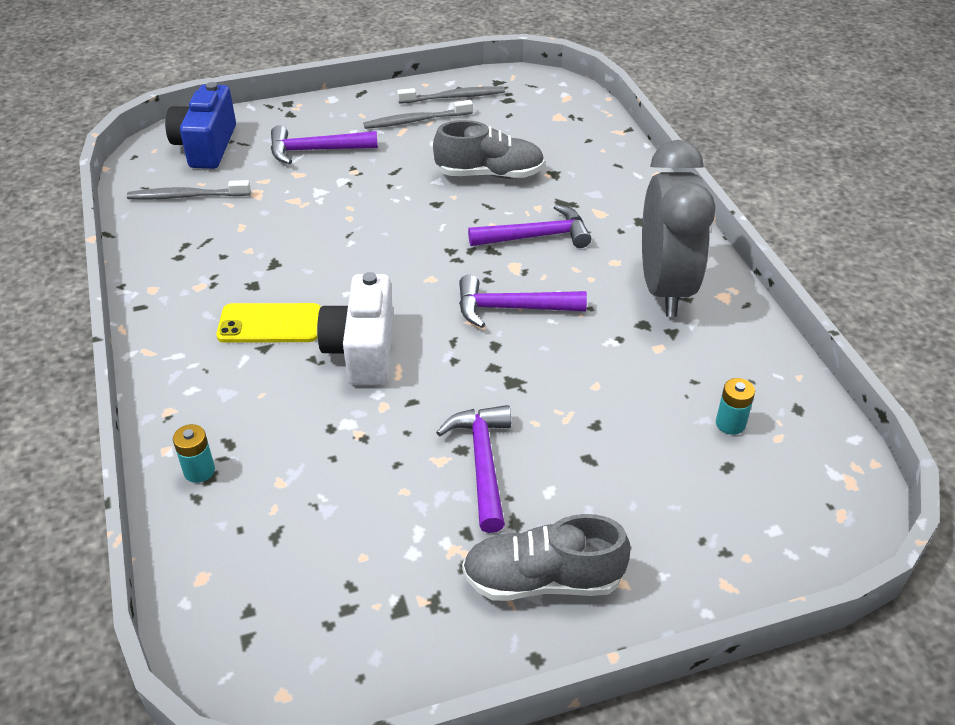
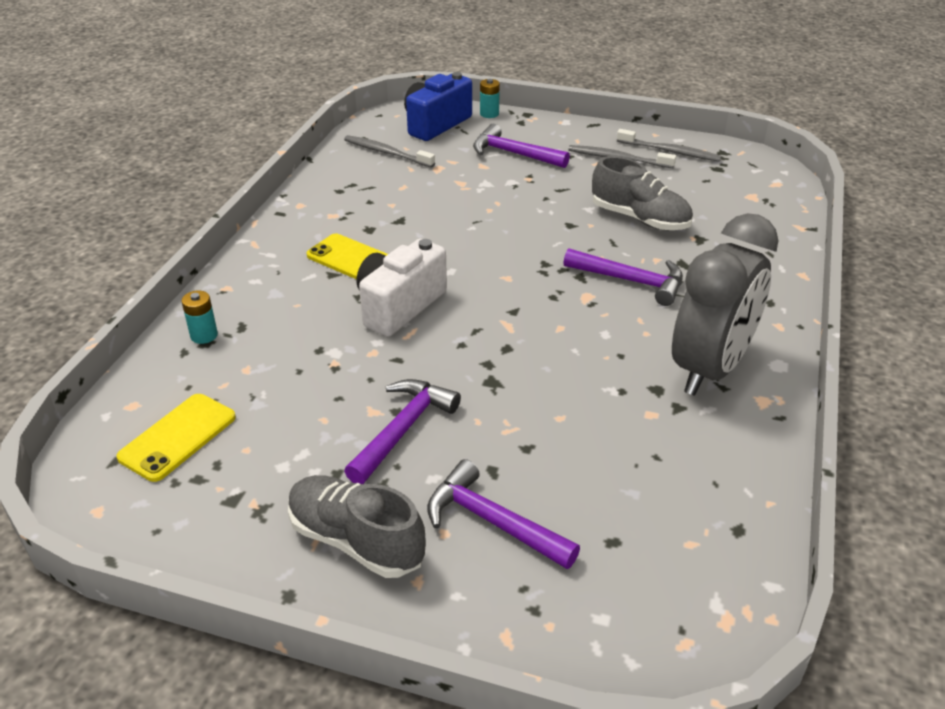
camera: 35 degrees right, 5 degrees down
purple hammer [459,275,587,328] -> purple hammer moved to [427,459,580,569]
turquoise battery [716,378,755,435] -> turquoise battery moved to [480,79,500,118]
none -> yellow phone [116,394,236,482]

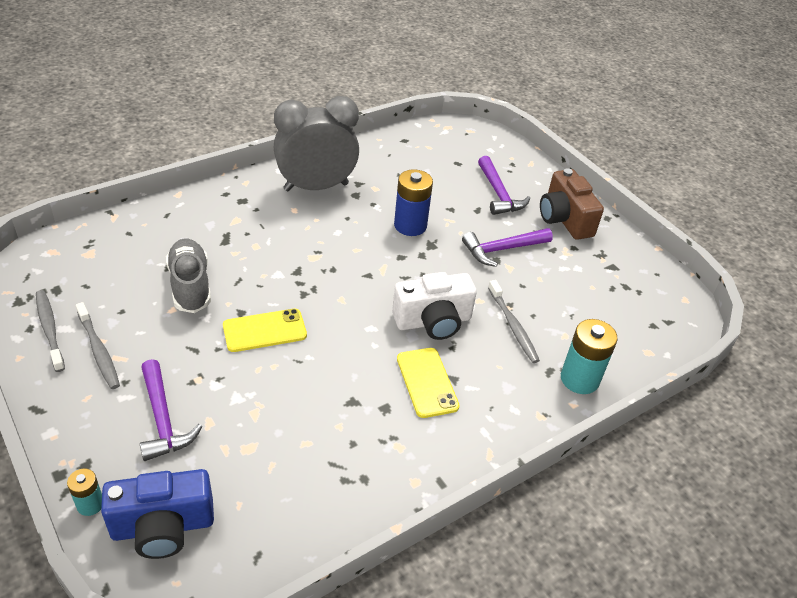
camera: 145 degrees left, 5 degrees up
yellow phone [116,394,236,482] -> yellow phone moved to [223,309,307,352]
turquoise battery [181,290,218,344] -> turquoise battery [561,319,618,394], size x1.81
grey shoe [288,475,426,578] -> brown camera [540,168,604,240]
grey toothbrush [344,135,435,168] -> grey toothbrush moved to [488,280,540,363]
purple hammer [563,248,683,306] -> none
none -> blue battery [394,169,433,236]

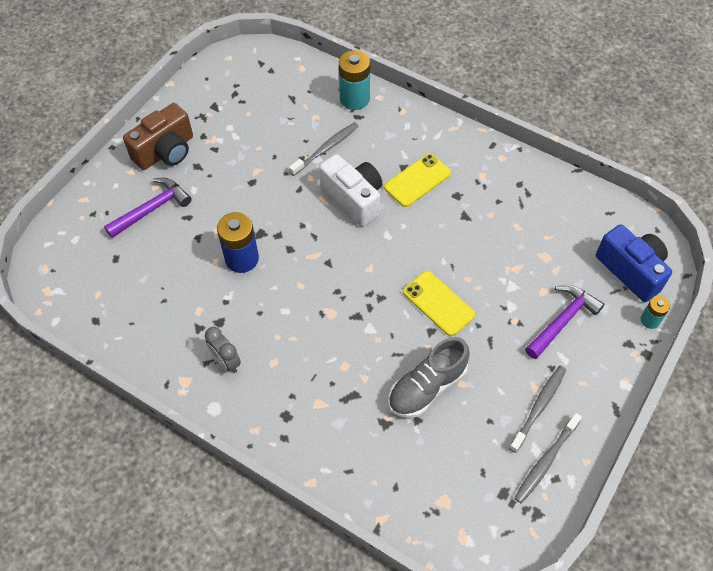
camera: 110 degrees left, 15 degrees up
grey clock [274,96,359,191] -> grey clock [205,327,241,373], size x0.44
purple hammer [462,228,553,267] -> none

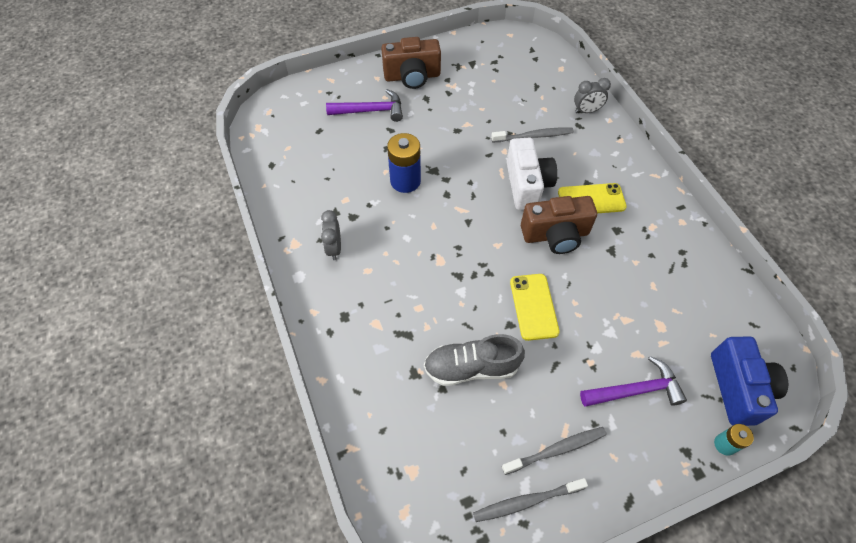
camera: 35 degrees right, 0 degrees up
turquoise battery [339,50,370,110] -> grey clock [574,78,611,113]
none -> brown camera [521,196,597,254]

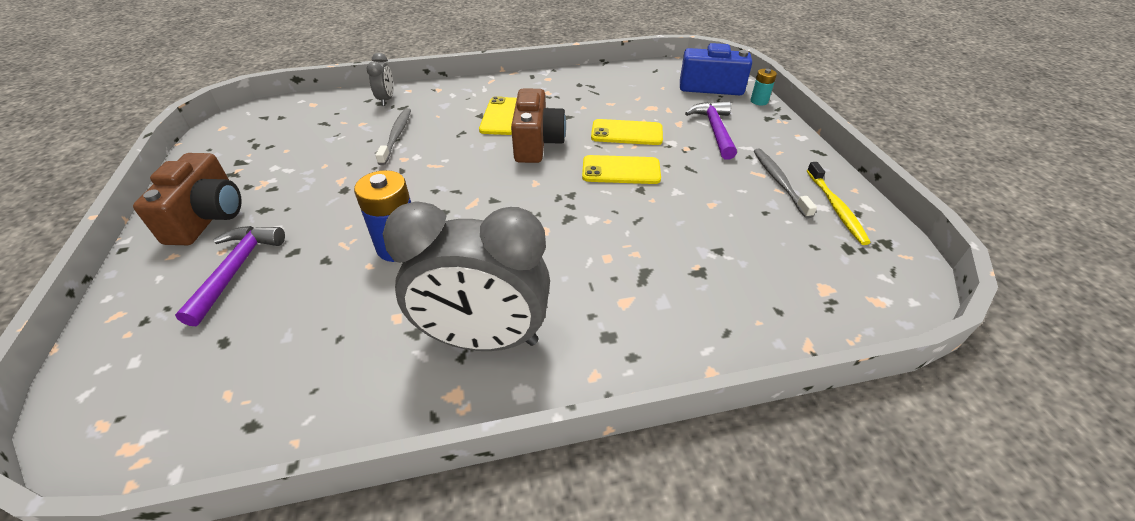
camera: 80 degrees left, 15 degrees down
grey clock [321,210,341,260] -> grey clock [383,201,550,351], size x2.26
grey shoe [424,334,525,386] -> none
grey toothbrush [473,478,588,522] -> yellow toothbrush [807,162,871,245]
white camera [507,138,557,210] -> none
none -> yellow phone [591,119,663,145]

